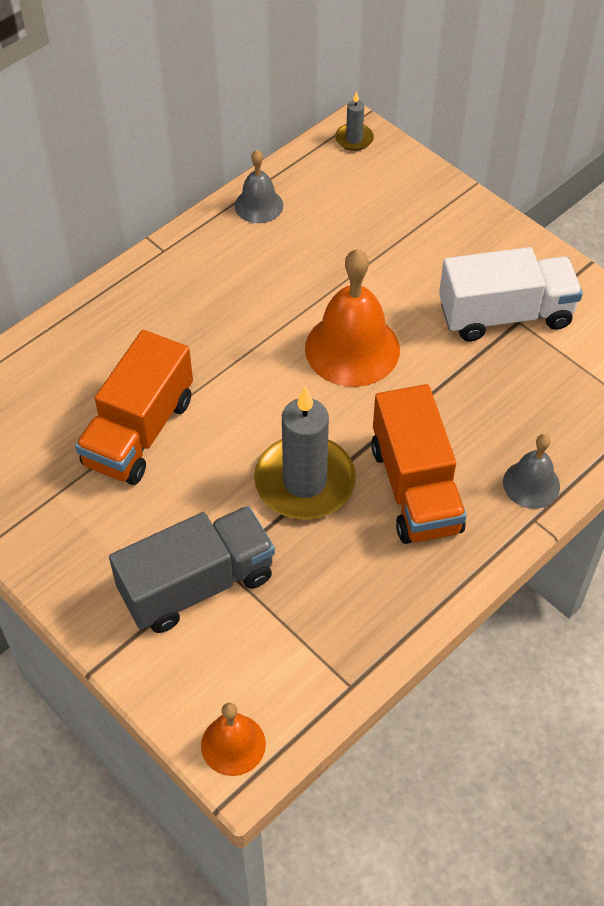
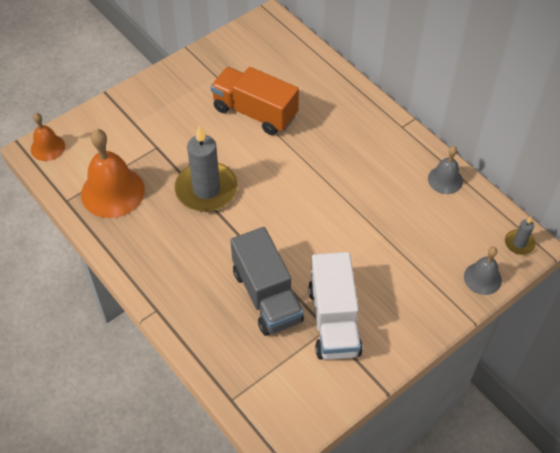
camera: 95 degrees right, 0 degrees up
grey truck [109,506,275,633] -> grey truck moved to [231,227,304,336]
orange bell [305,249,400,387] -> orange bell moved to [81,129,145,218]
orange truck [371,384,467,544] -> none
grey bell [503,434,560,509] -> grey bell moved to [464,247,502,295]

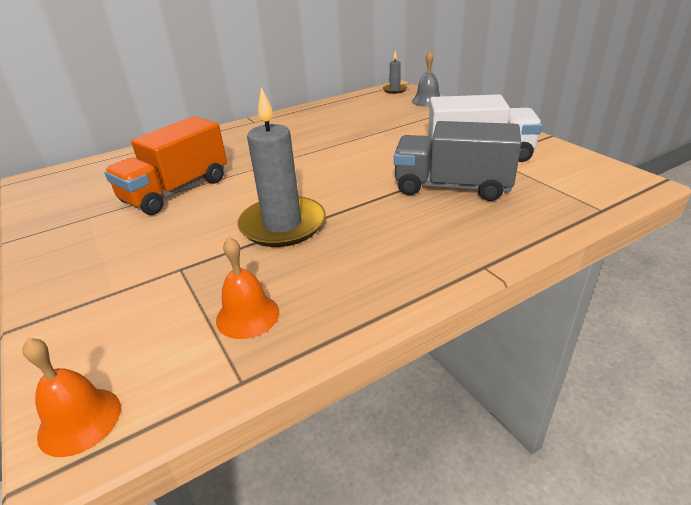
camera: 80 degrees left, 20 degrees down
orange bell [81,129,145,218] -> orange bell [216,237,279,339], size x0.56
grey truck [231,227,304,336] -> grey truck turned 150 degrees counterclockwise [394,121,521,201]
grey bell [428,146,463,194] -> none

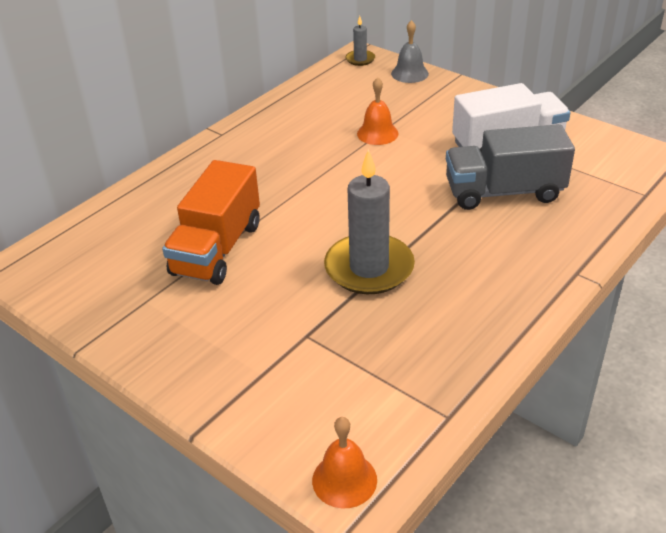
camera: 20 degrees left, 5 degrees up
orange bell [216,237,279,339] -> orange bell moved to [357,77,398,145]

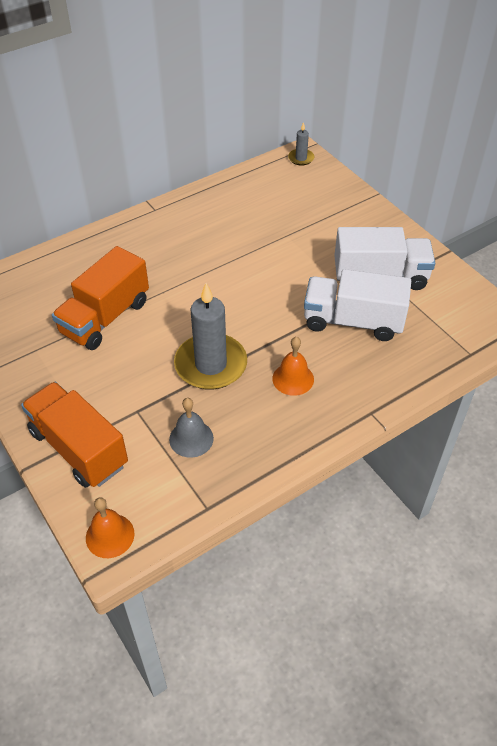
camera: 15 degrees right, 10 degrees up
orange bell [357,77,398,145] -> orange bell moved to [272,337,314,396]
grey bell [391,20,429,83] -> grey bell moved to [169,398,214,458]
grey truck [446,124,575,210] -> white truck [304,269,411,341]
none -> orange truck [21,382,128,488]

